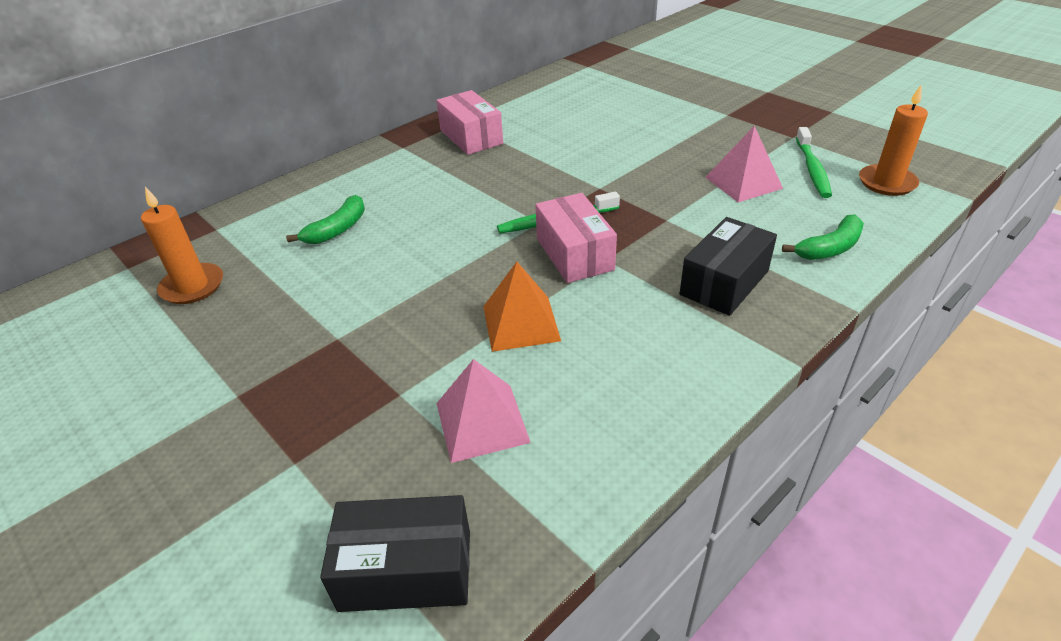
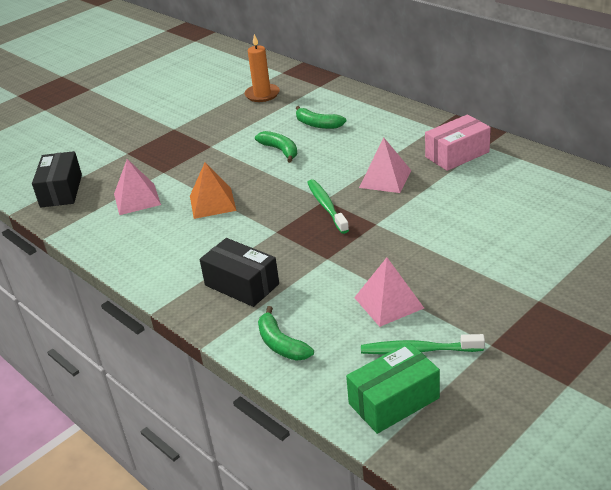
camera: 90 degrees right, 5 degrees down
pink box [535,193,617,283] -> none
orange candle [859,84,928,196] -> green box [346,342,440,434]
none -> green banana [255,131,297,163]
none -> pink pyramid [359,137,412,193]

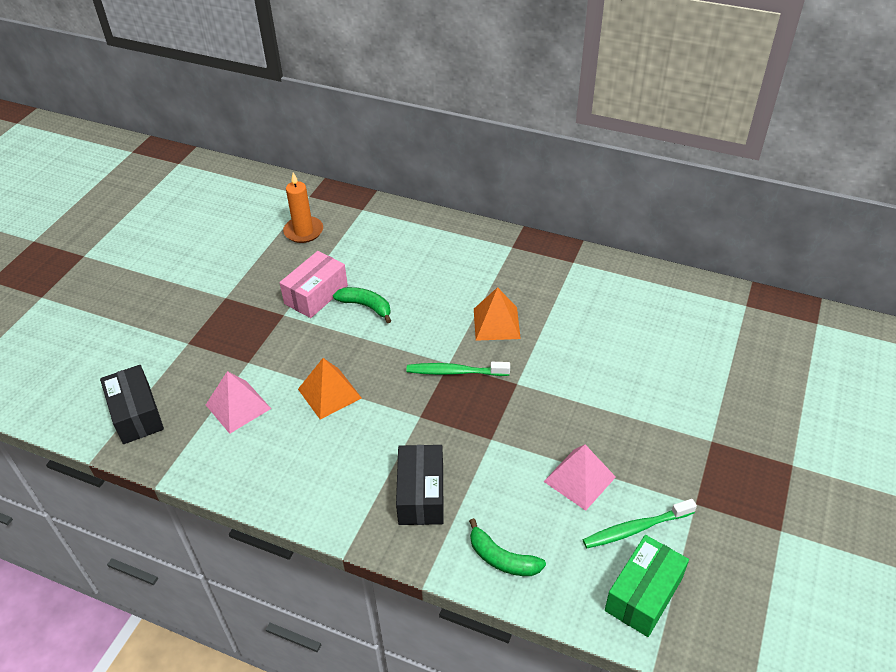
camera: 25 degrees left, 10 degrees up
black box [199,238,279,307] -> black box turned 75 degrees clockwise [396,445,444,525]
green banana [296,106,346,129] -> none
green toothbrush [307,179,349,234] -> green toothbrush turned 45 degrees counterclockwise [406,362,510,376]
pink pyramid [359,137,412,193] -> orange pyramid [474,287,521,341]
pink box [425,114,491,171] -> pink box moved to [279,251,348,318]

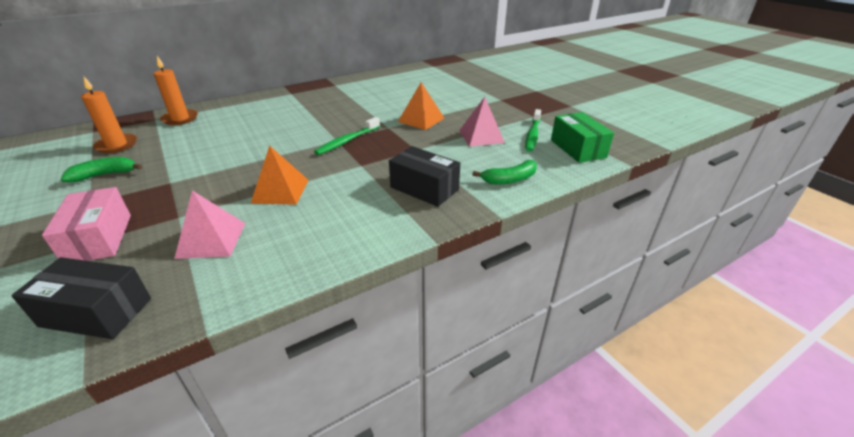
camera: 55 degrees left, 10 degrees down
pink box [279,251,348,318] -> pink box moved to [42,187,131,261]
green banana [333,287,391,323] -> green banana moved to [61,157,142,182]
orange pyramid [474,287,521,341] -> orange pyramid moved to [398,82,444,130]
none -> orange candle [154,56,198,125]

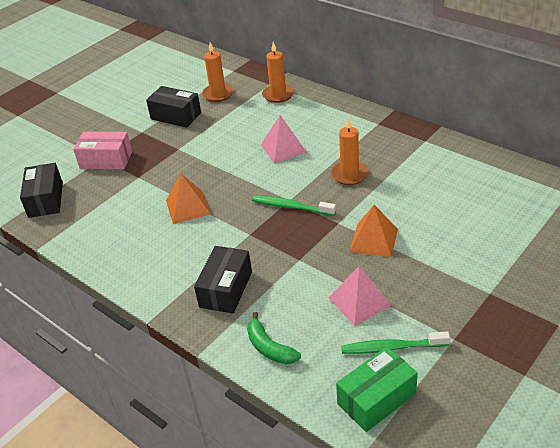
camera: 75 degrees right, 5 degrees up
pink box [42,187,131,261] -> pink box turned 45 degrees clockwise [73,132,132,169]
green banana [61,157,142,182] -> black box [146,86,201,128]
pink pyramid [174,190,245,259] -> pink pyramid moved to [261,115,307,163]
none -> orange candle [331,117,369,185]

